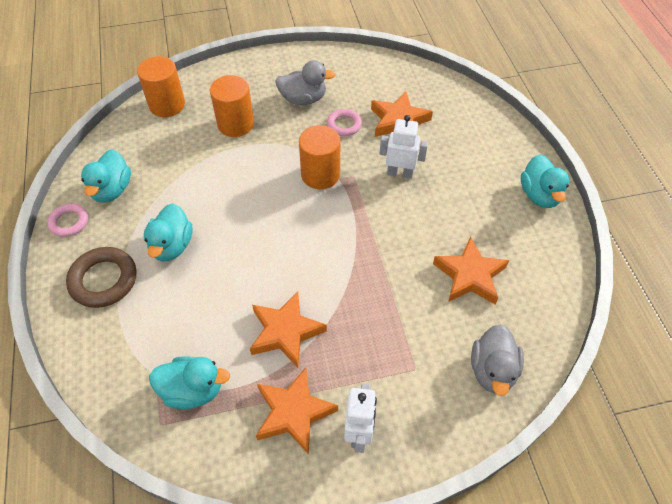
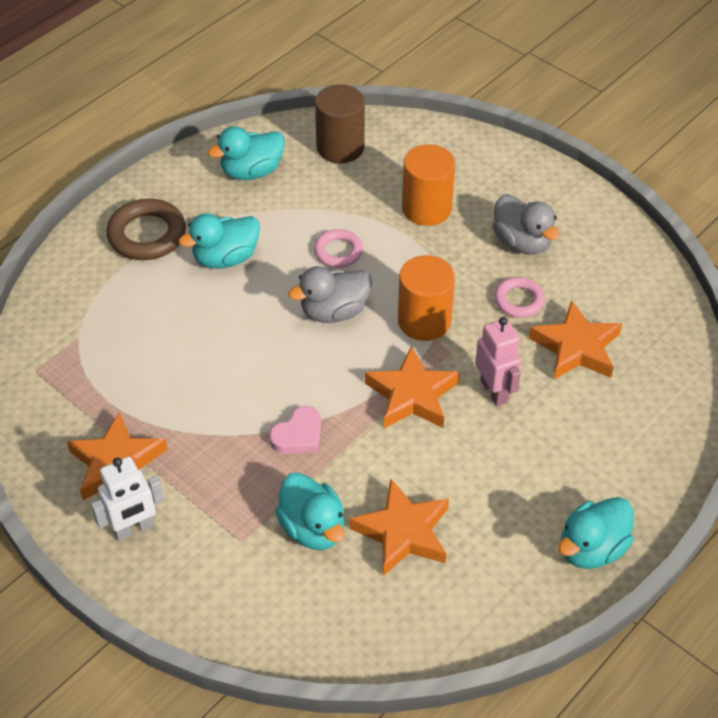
camera: 55 degrees right, 5 degrees down
pink ring [47,204,88,237] -> pink ring moved to [314,229,363,268]
orange cylinder [137,56,185,117] -> none
turquoise duck [149,356,230,409] -> turquoise duck moved to [275,473,344,550]
orange star [250,291,327,368] -> orange star moved to [365,346,460,428]
white robot [380,115,428,179] -> pink robot [475,317,521,406]
grey duck [471,324,524,396] -> grey duck moved to [288,266,372,323]
none -> pink heart [269,406,321,454]
none -> brown cylinder [315,84,365,163]

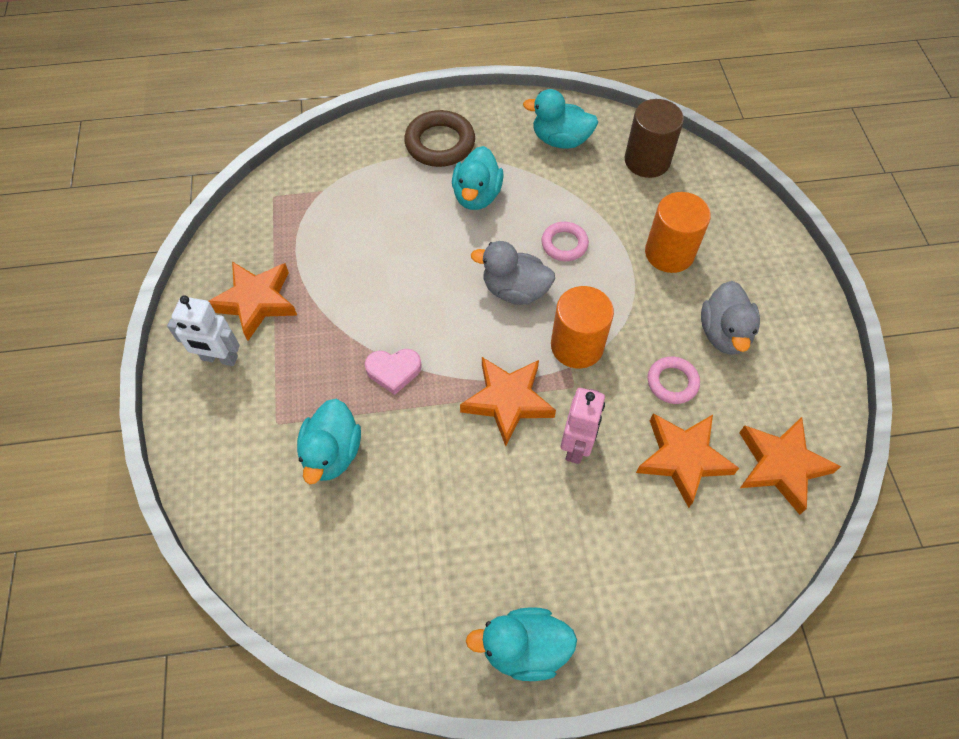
camera: 40 degrees right, 10 degrees up
turquoise duck [179,213,260,269] -> turquoise duck turned 90 degrees counterclockwise [452,146,504,210]
orange star [350,479,449,576] -> orange star moved to [739,417,841,515]

